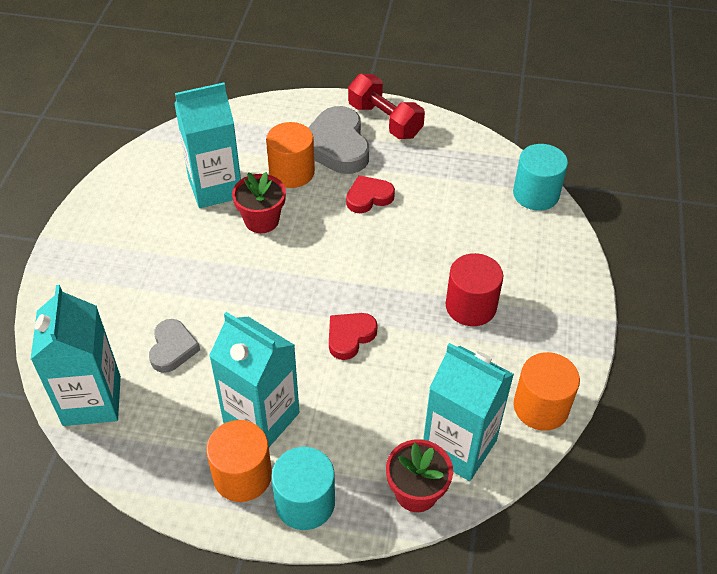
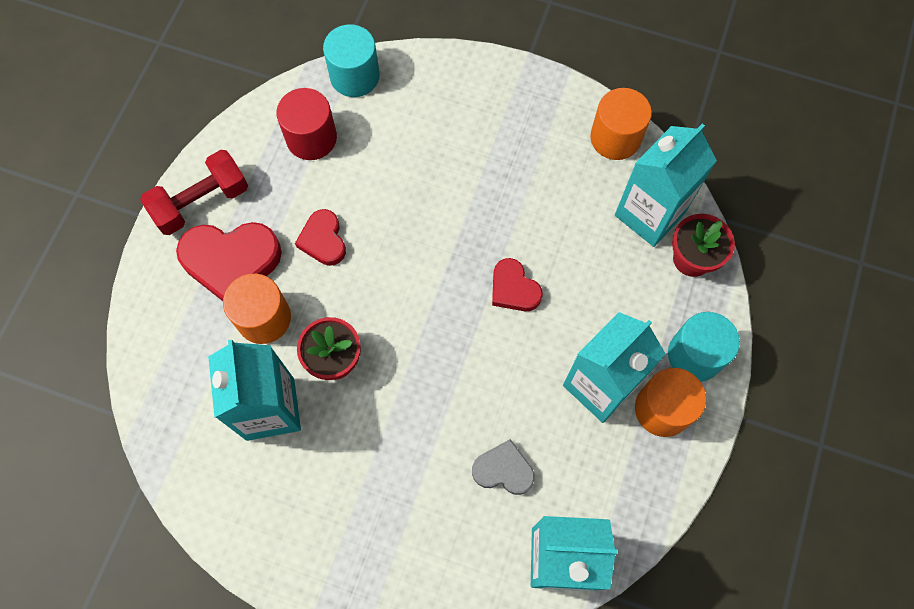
camera: 80 degrees left, 20 degrees up
grey heart [308,106,369,174] -> red heart [176,222,282,301]
red cylinder [446,253,503,326] -> red cylinder moved to [276,88,337,160]

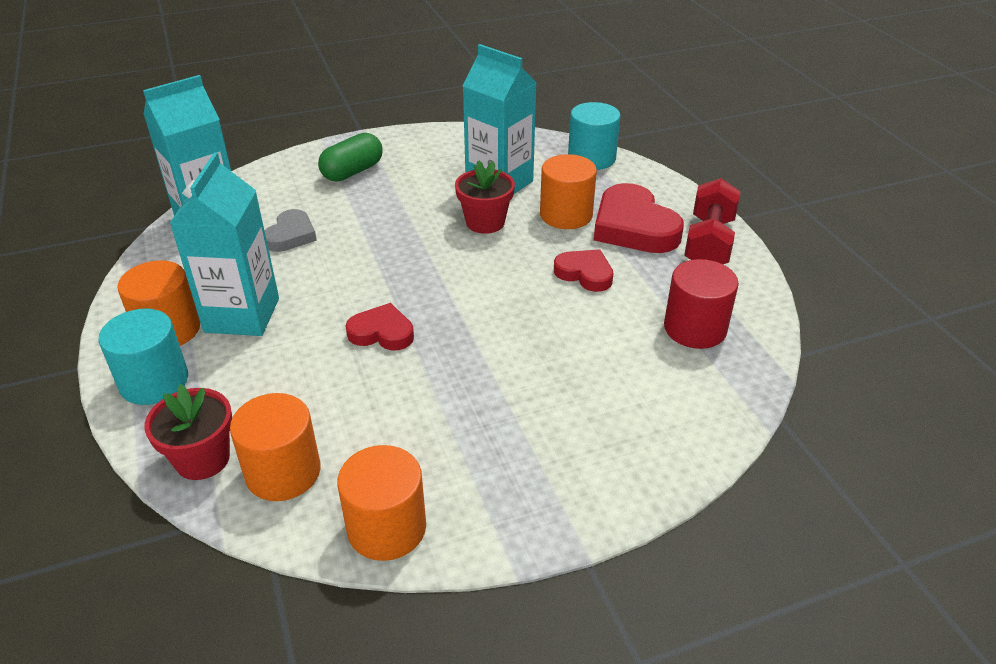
camera: 140 degrees right, 30 degrees down
red heart [176,222,282,301] -> red heart turned 75 degrees counterclockwise [594,183,684,253]
turquoise cylinder [323,24,380,97] -> turquoise cylinder moved to [568,102,621,170]
grey heart [472,439,535,495] -> grey heart turned 45 degrees counterclockwise [264,209,317,252]
turquoise carton [615,124,717,247] -> orange cylinder [230,393,320,501]
none -> green capsule [318,133,383,182]

